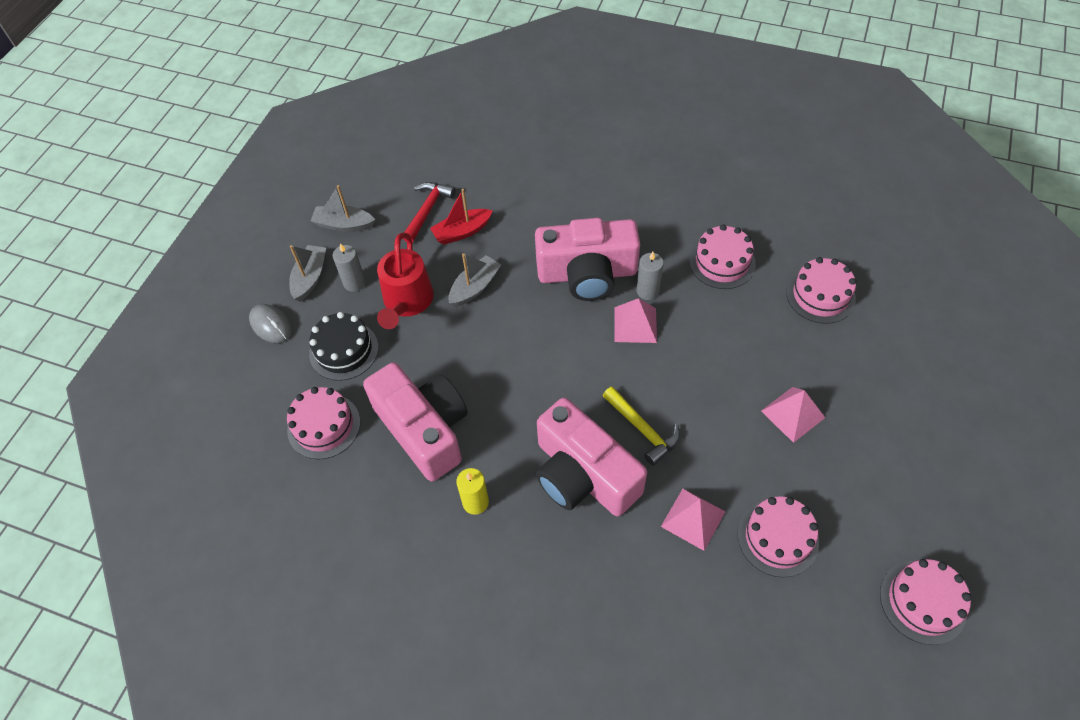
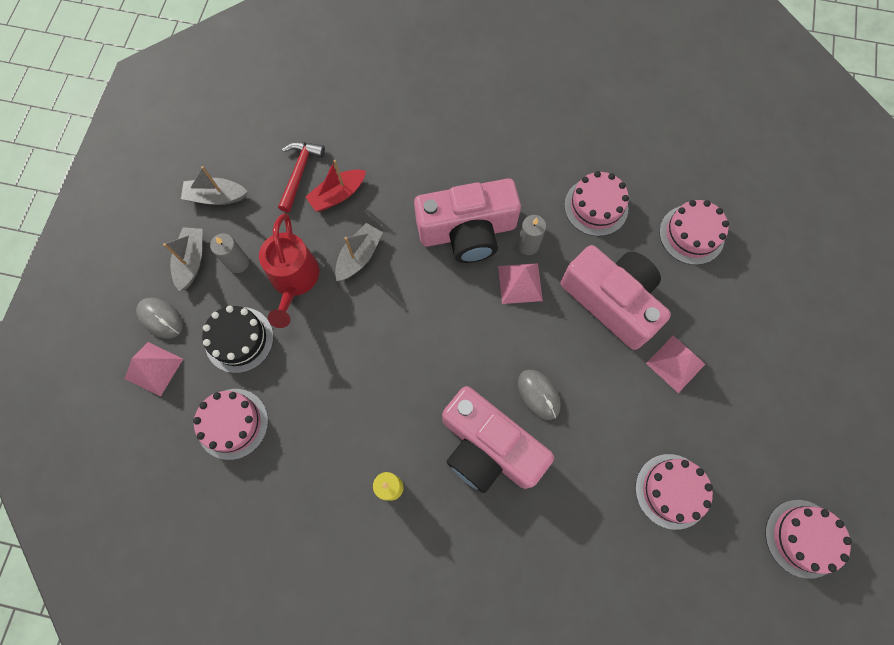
camera: 10 degrees left, 15 degrees up
pink camera [363,362,468,482] -> pink camera moved to [561,245,671,350]
yellow hammer [603,386,680,466] -> grey mouse [518,370,561,420]
pink pyramid [661,489,726,551] -> pink pyramid moved to [125,342,183,397]

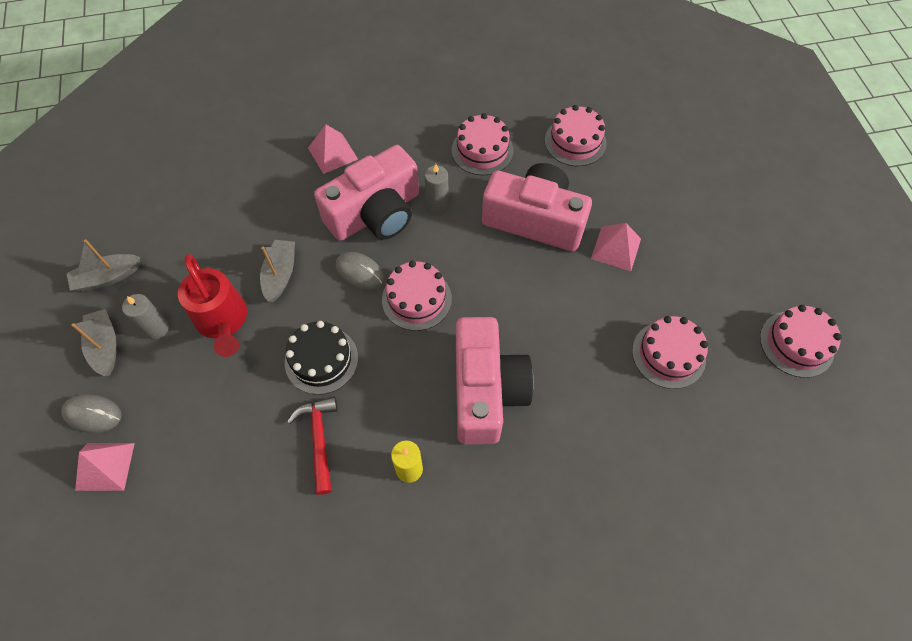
camera: 25 degrees left, 10 degrees down
pink cake [193,389,268,460] -> pink cake moved to [382,261,452,331]
black cake [202,306,274,373] -> black cake moved to [285,321,358,395]
red hammer [278,142,325,212] -> red hammer moved to [287,397,338,495]
red boat [305,160,366,211] -> none
pink camera [442,386,554,493] -> pink camera turned 105 degrees counterclockwise [456,317,534,444]
pink pyramid [498,263,543,304] -> pink pyramid moved to [308,125,358,174]
grey mouse [518,370,561,420] -> grey mouse moved to [336,252,384,290]

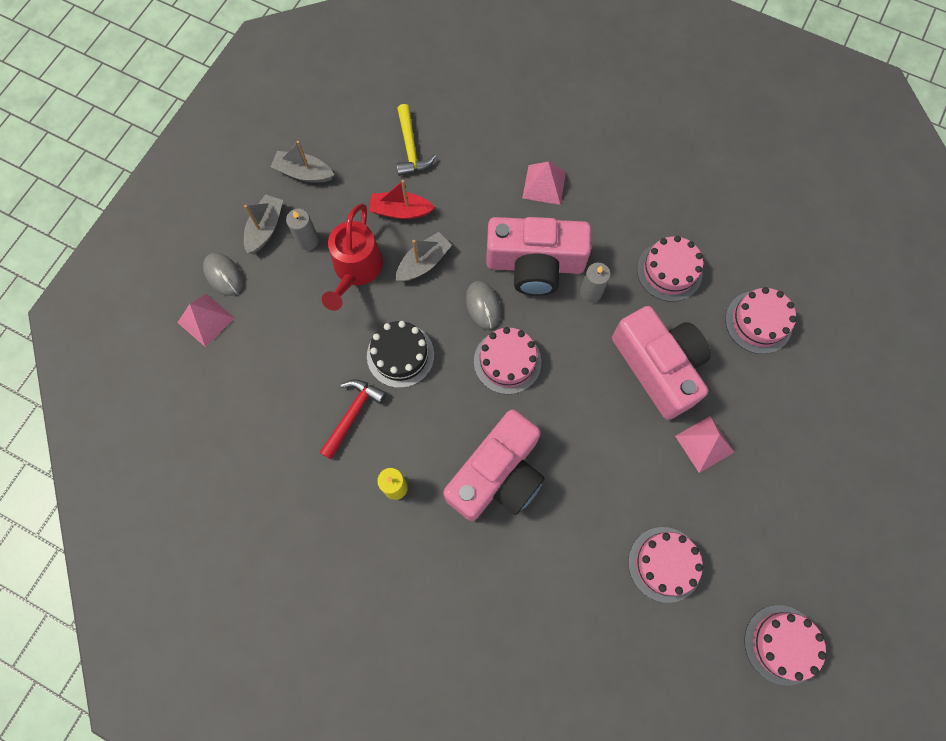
camera: 40 degrees right, 10 degrees up
none -> red boat [369,180,435,219]
none -> yellow hammer [396,104,436,176]

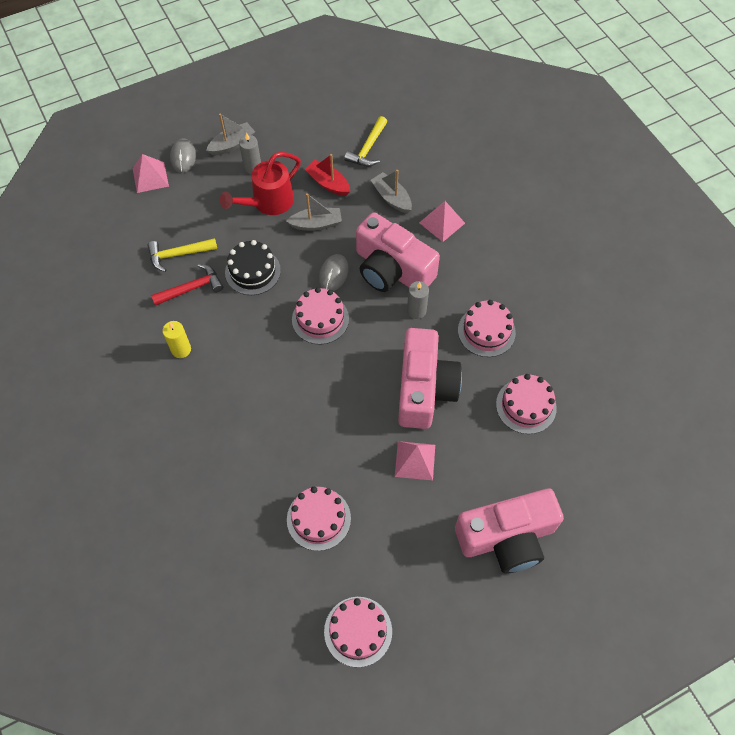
camera: 35 degrees right, 10 degrees down
grey boat [270,141,334,182] -> grey boat moved to [371,170,412,213]
pink camera [443,409,545,521] -> pink camera moved to [455,488,564,573]
none -> yellow hammer [147,238,217,272]

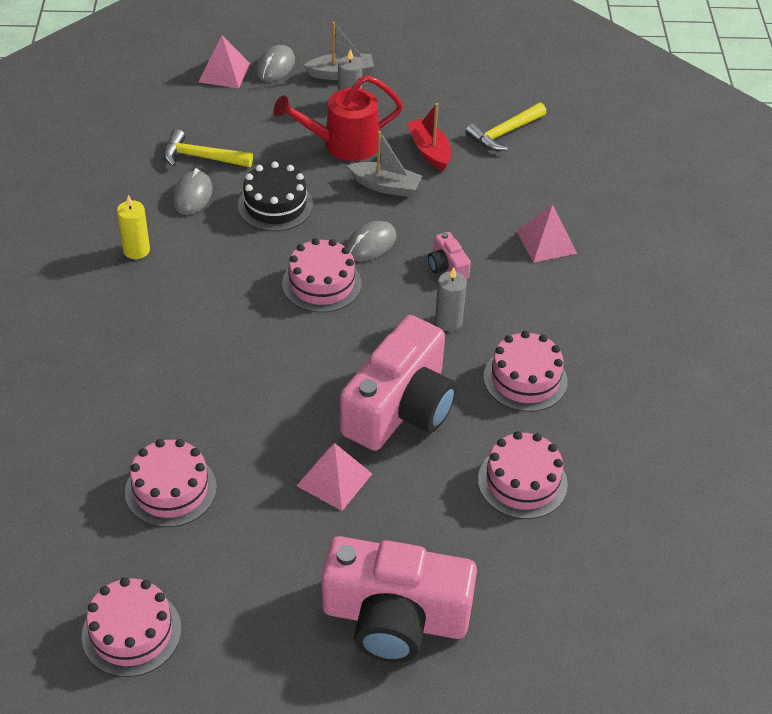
camera: 25 degrees right, 15 degrees down
red hammer [151,264,223,306] -> grey mouse [172,168,213,215]
pink camera [356,212,440,292] -> pink camera [428,232,471,279], size x0.42
grey boat [371,170,412,213] -> none

